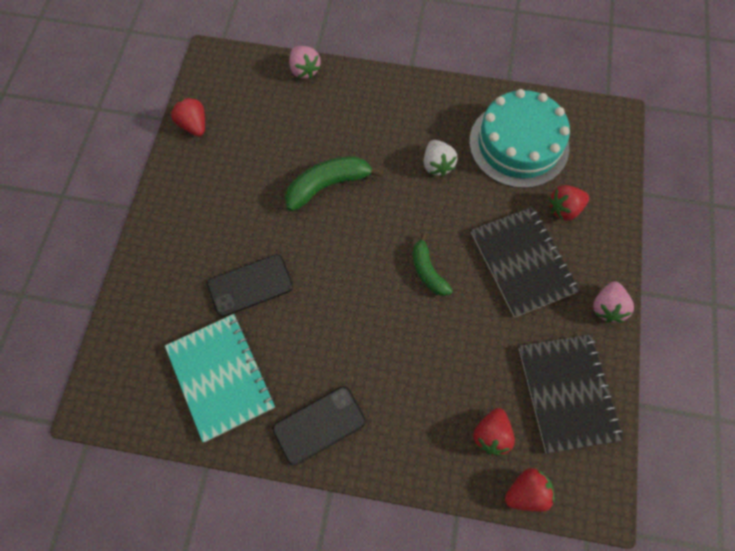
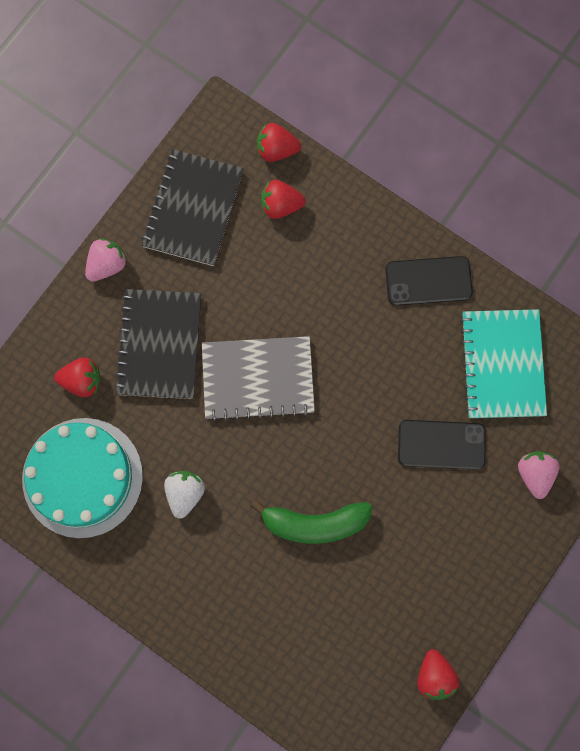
camera: 155 degrees left, 10 degrees up
pink strawberry [289,46,321,79] -> pink strawberry moved to [518,451,560,499]
green banana [413,233,453,296] -> grey notebook [202,336,315,421]
red strawberry [473,408,515,456] -> red strawberry turned 135 degrees counterclockwise [261,180,306,219]

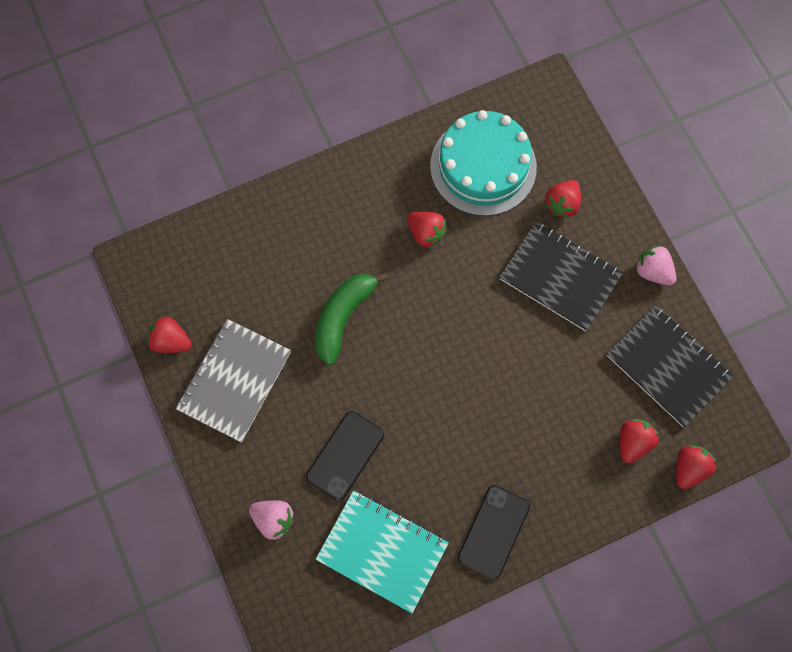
camera: 120 degrees right, 5 degrees down
pink strawberry [85,238,127,282] -> pink strawberry turned 150 degrees clockwise [635,245,676,285]
white strawberry [164,471,205,519] -> red strawberry [407,211,447,249]
grey notebook [202,336,315,421] -> grey notebook moved to [176,319,291,442]

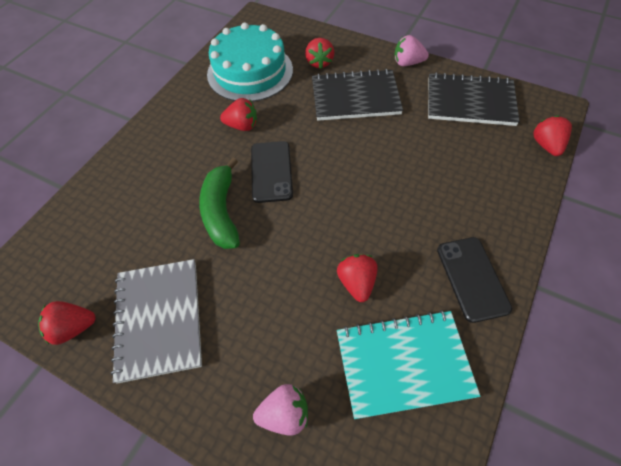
camera: 35 degrees left, 15 degrees down
black phone [306,411,384,501] -> black phone moved to [251,141,293,203]
red strawberry [620,419,659,463] -> red strawberry moved to [337,254,378,302]

